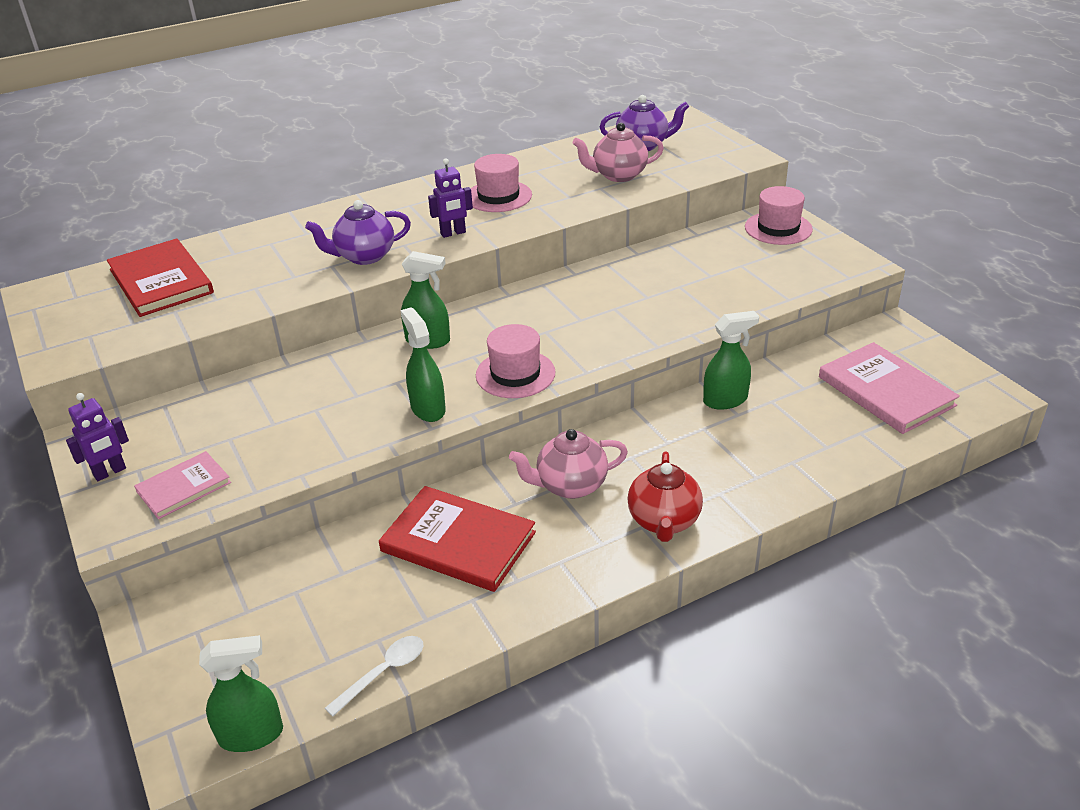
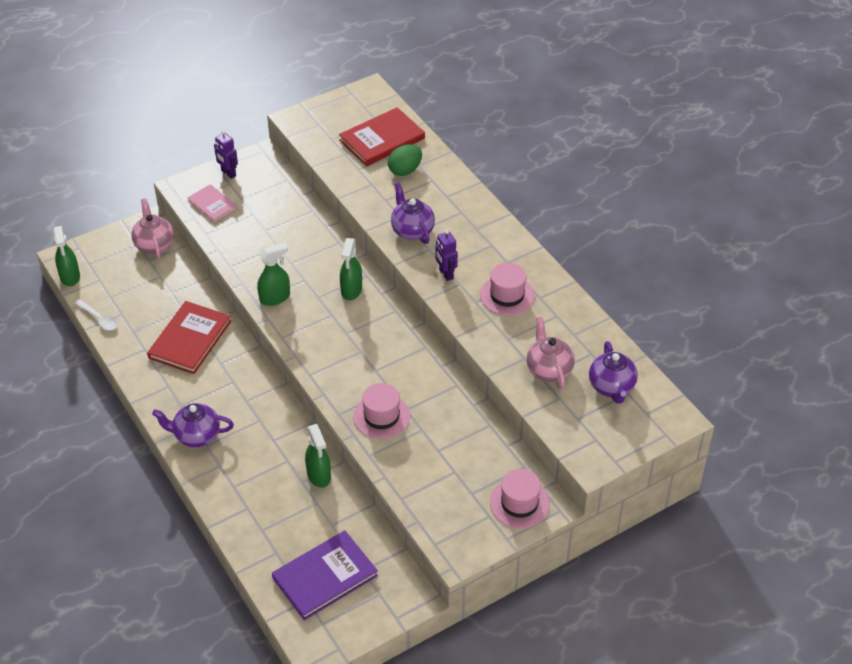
camera: 85 degrees right, 10 degrees up
pink hat [476,324,555,398] -> pink hat moved to [353,383,410,439]
pink teapot [509,429,628,499] -> pink teapot moved to [131,198,174,259]
red teapot [627,451,703,542] -> purple teapot [152,403,234,447]
pink book [819,342,960,434] -> purple book [272,531,378,620]
none -> green egg [388,144,422,176]

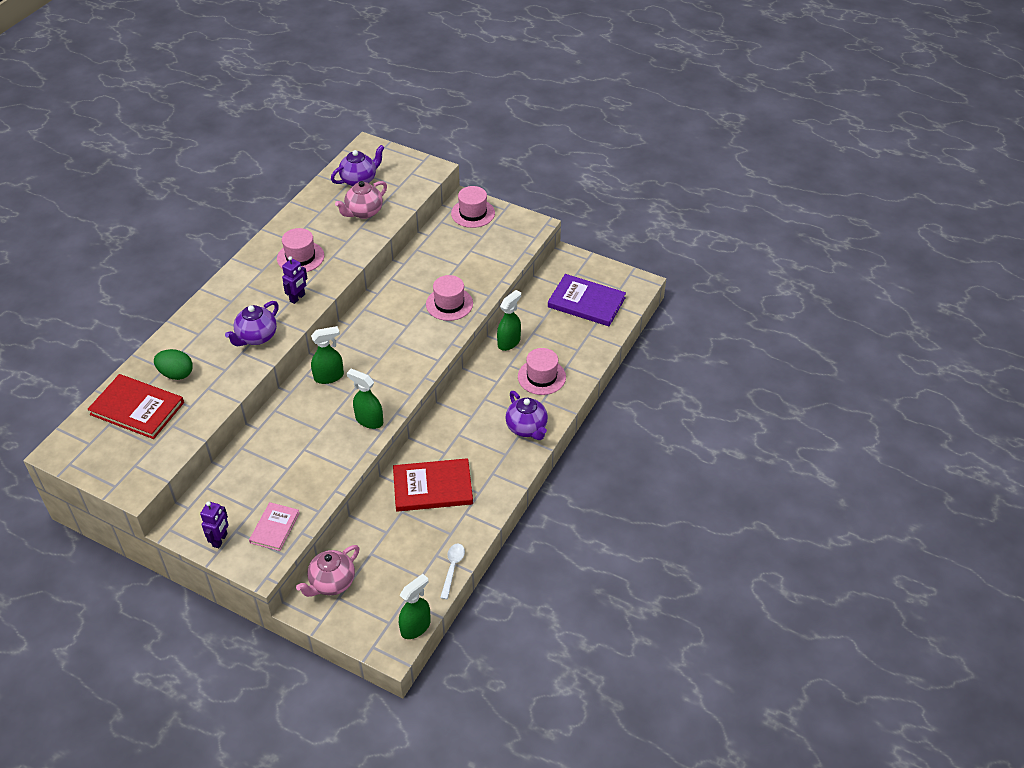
camera: 120 degrees left, 0 degrees up
none -> pink hat [518,348,566,395]

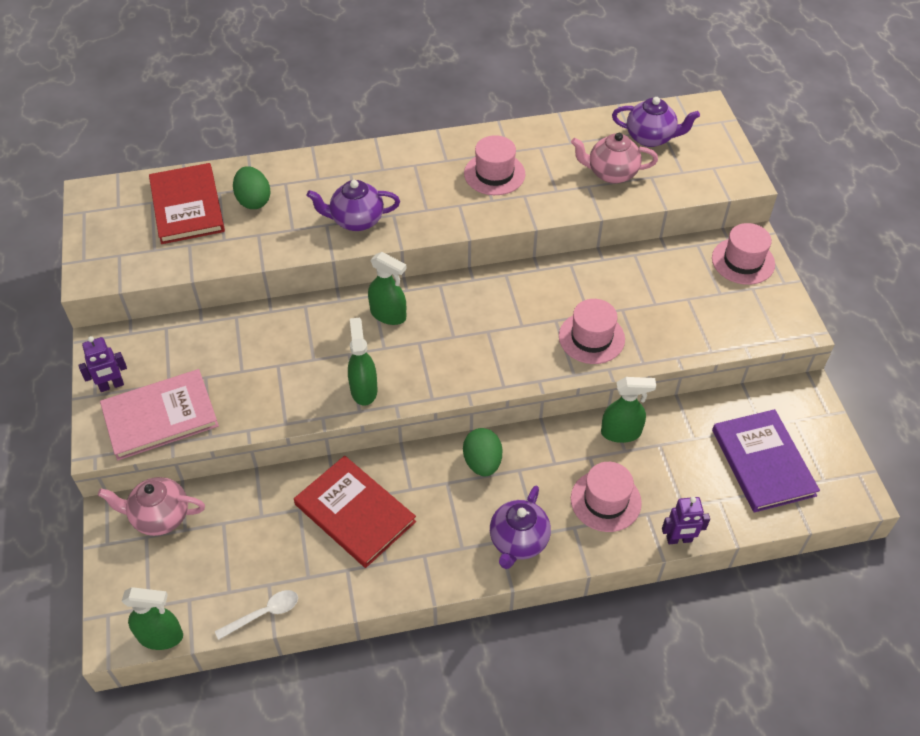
camera: 50 degrees right, 5 degrees up
pink book [249,502,300,551] -> pink book [100,369,219,460], size x1.67
purple robot [282,256,308,304] -> purple robot moved to [662,497,710,544]
none -> green egg [463,428,502,476]

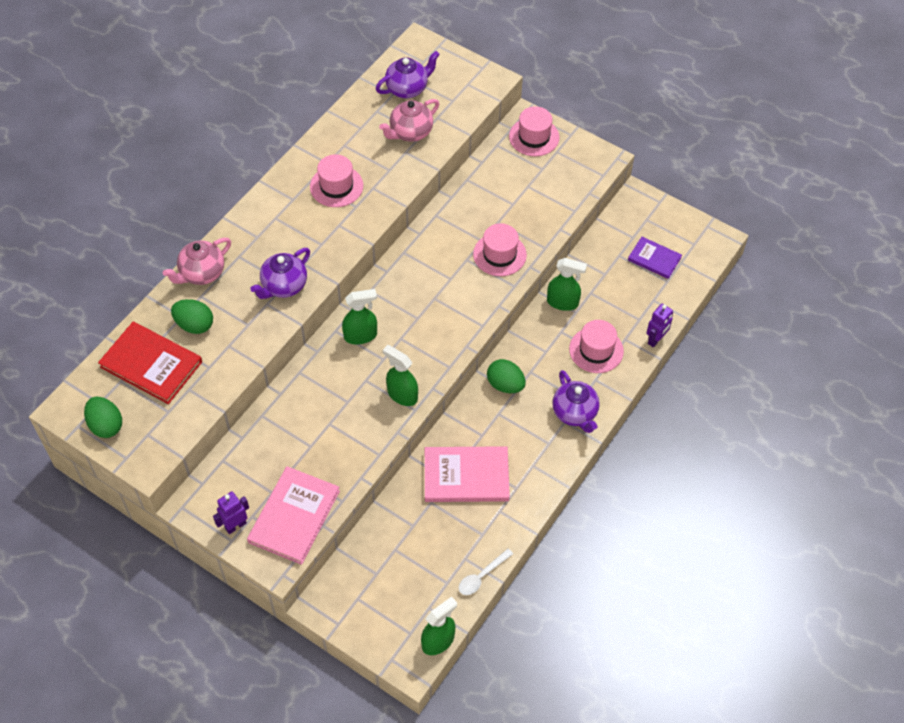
camera: 45 degrees left, 5 degrees up
purple robot [78,336,127,392] -> purple robot turned 150 degrees counterclockwise [213,491,249,534]
pink teapot [98,477,205,536] -> pink teapot moved to [163,238,231,285]
white spoon [215,590,298,640] -> white spoon turned 150 degrees counterclockwise [459,548,513,595]
red book [294,456,416,568] -> pink book [425,446,510,502]
green spray bottle [601,377,656,443] -> green spray bottle turned 60 degrees clockwise [547,258,587,311]
purple book [712,409,820,513] -> purple book [628,237,682,279], size x0.60
none -> green egg [84,397,122,438]

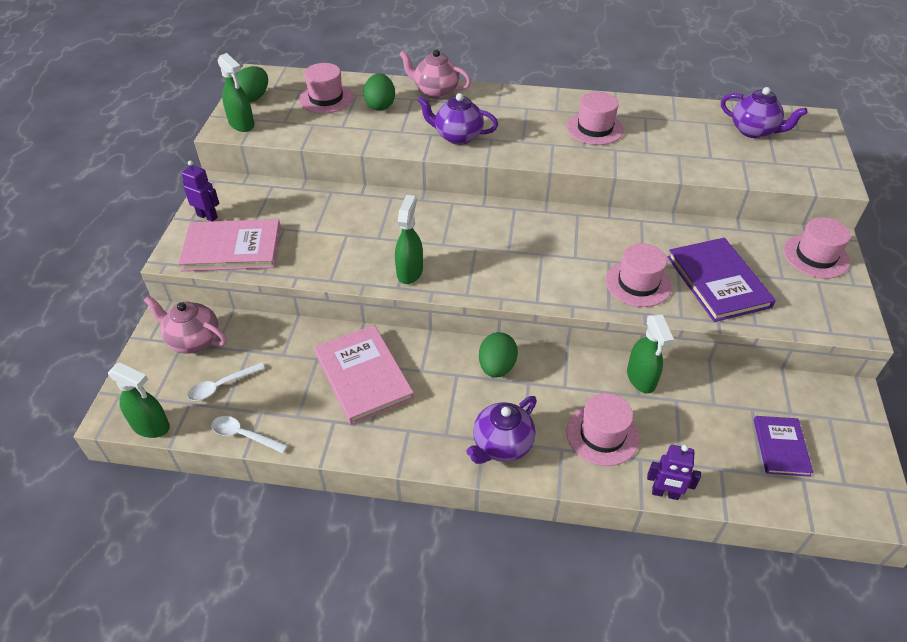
camera: 65 degrees right, 10 degrees down
red book [98,322,202,404] -> pink hat [299,63,353,113]
green spray bottle [342,289,377,345] -> green spray bottle moved to [218,53,254,132]
pink teapot [379,99,439,142] -> pink teapot moved to [144,296,227,354]
none -> white spoon [187,363,265,401]
none -> purple book [667,238,776,322]

